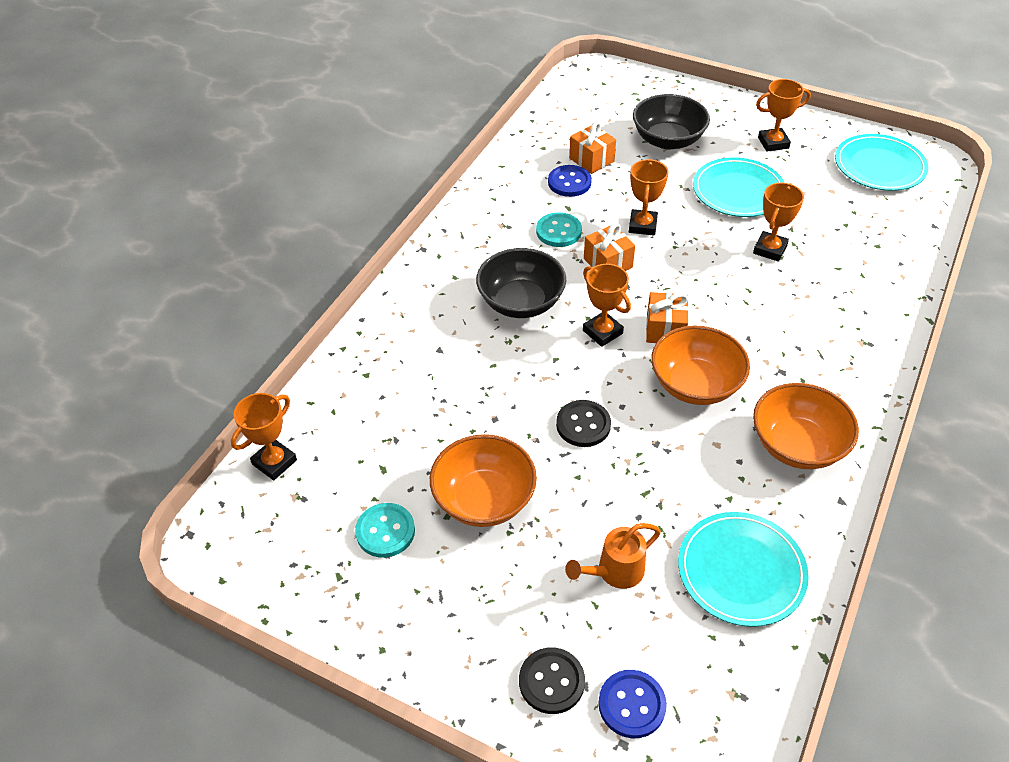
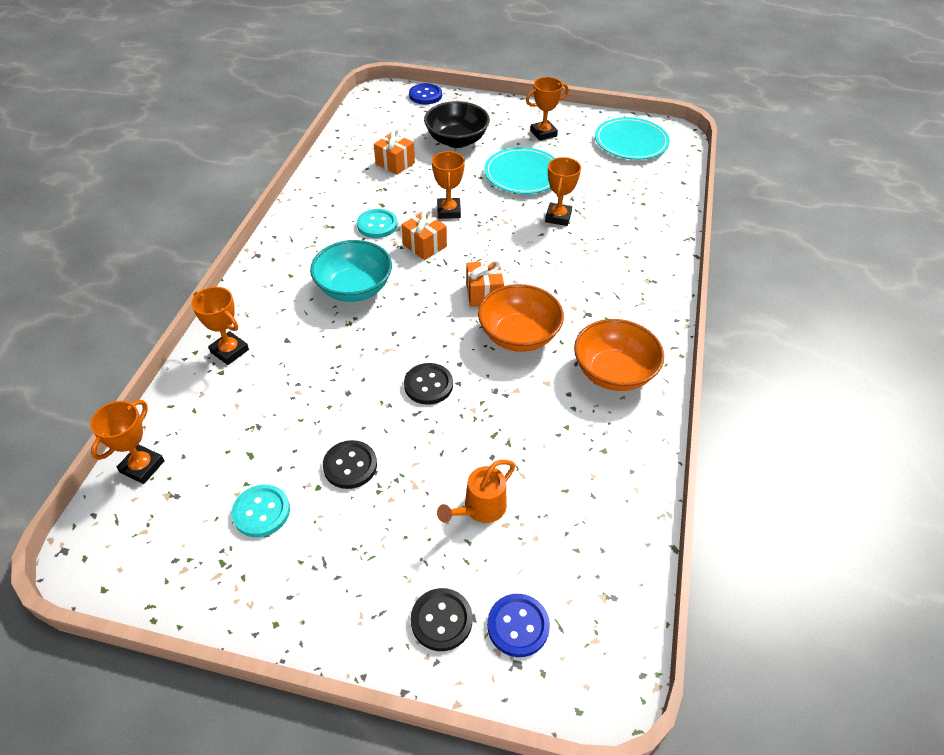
camera: 15 degrees left, 0 degrees up
orange bowl [430,434,537,527] -> black button [323,440,377,489]
black bowl [476,248,566,318] -> turquoise bowl [310,240,392,302]
blue button [548,165,592,197] -> blue button moved to [409,83,442,104]
orange trophy [583,264,631,347] -> orange trophy moved to [191,287,249,365]
turquoise plate [678,512,809,627] -> none

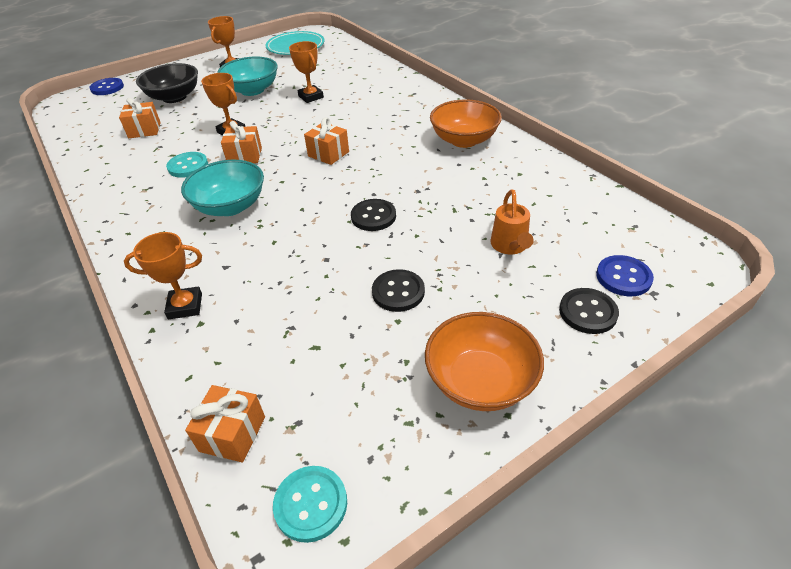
camera: 45 degrees left, 5 degrees down
orange trophy [90,400,165,484] -> orange gift [185,385,265,462]
turquoise button [232,485,290,537] -> turquoise button moved to [273,466,347,543]
orange bowl [478,284,564,352] -> orange bowl moved to [425,312,544,411]
turquoise plate [484,147,555,194] -> turquoise bowl [217,56,278,96]

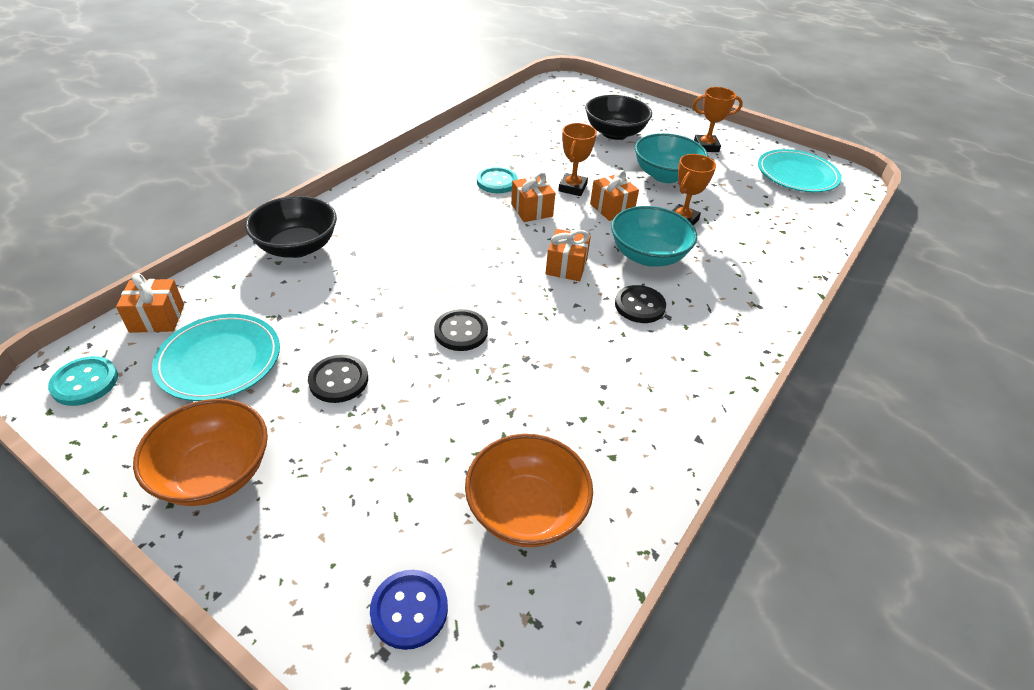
camera: 65 degrees right, 0 degrees up
blue button [89,78,124,95] -> none
orange gift [119,98,161,138] -> orange gift moved to [590,170,639,221]
orange trophy [124,232,202,319] -> black bowl [245,196,337,258]
turquoise bowl [181,160,264,216] -> turquoise bowl moved to [611,206,697,267]
orange bowl [430,99,502,148] -> orange bowl moved to [465,434,593,547]
orange watering can [490,189,534,254] -> none
black button [559,288,619,334] -> black button moved to [615,285,666,323]
none -> turquoise plate [152,314,280,401]

